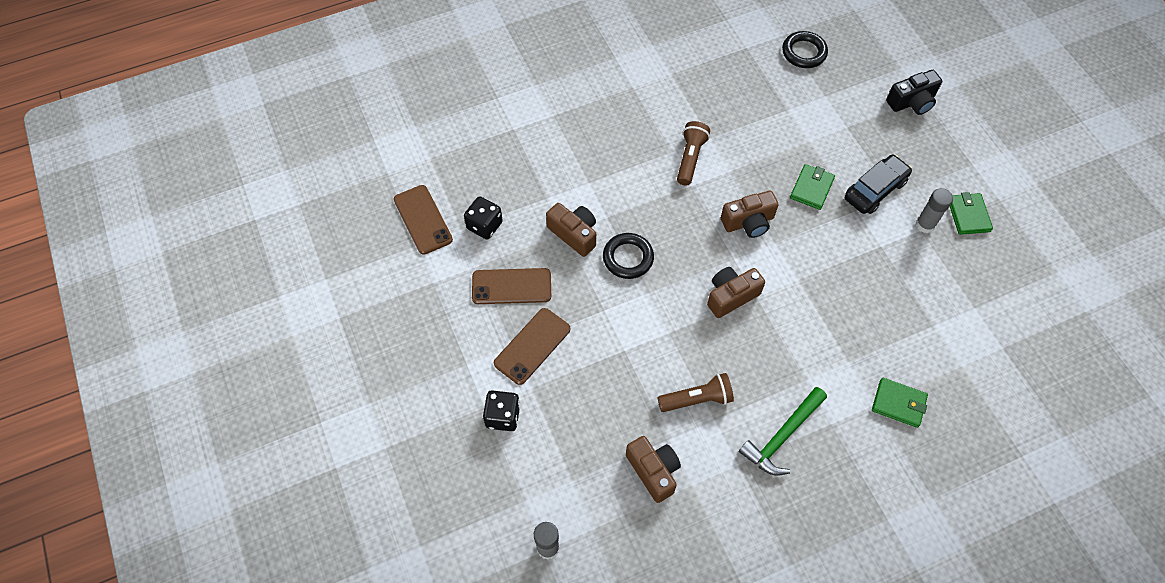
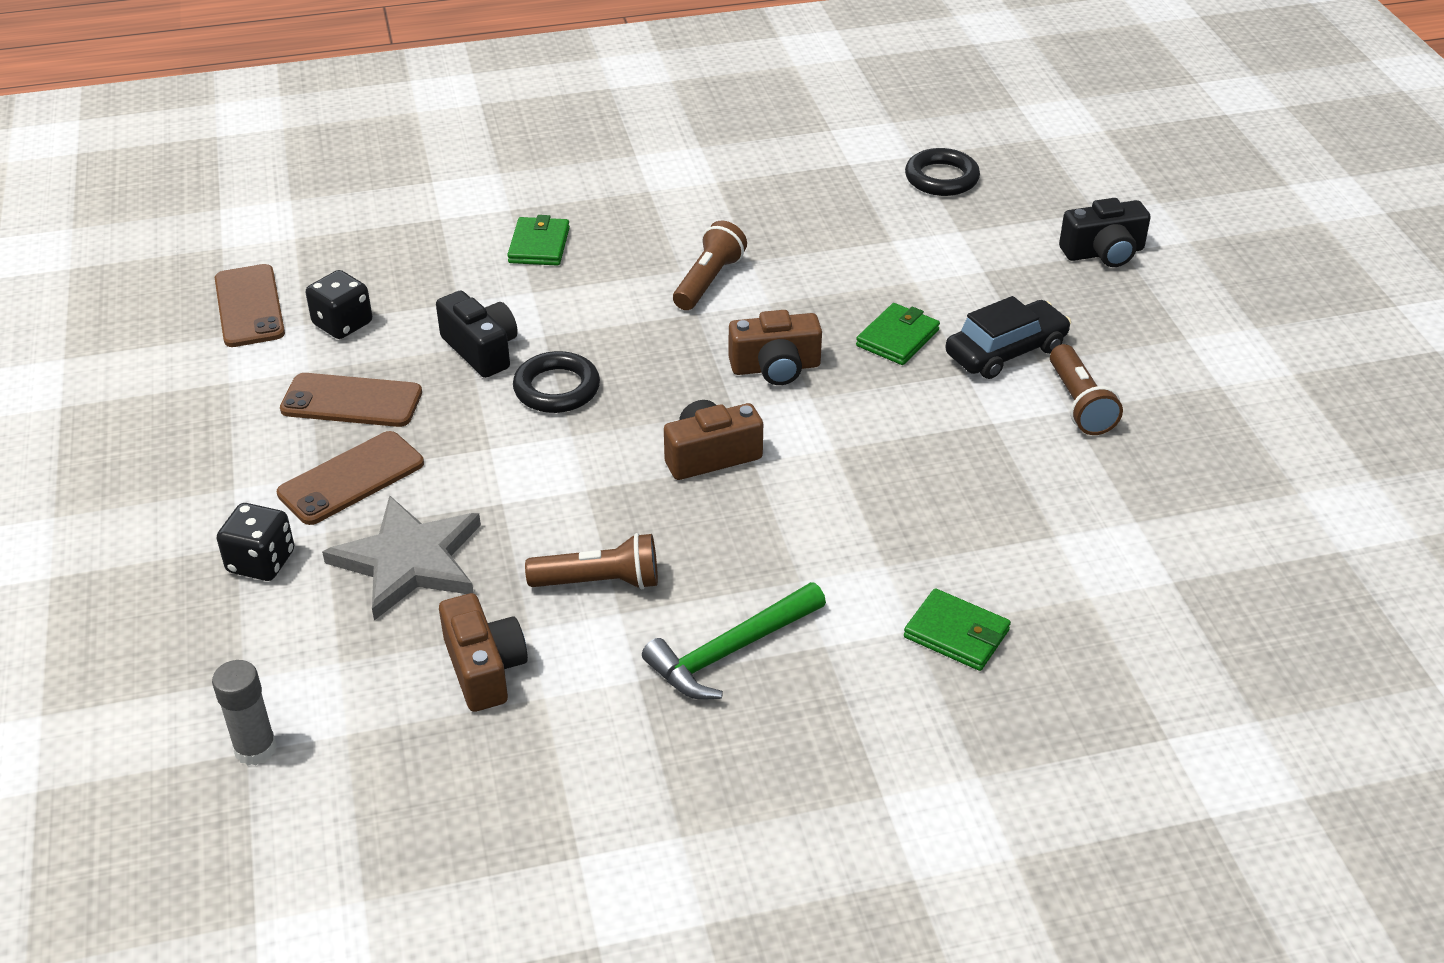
camera: 10 degrees right, 20 degrees down
brown camera [546,203,596,257] -> black camera [436,290,518,378]
grey glue stick [916,188,953,233] -> brown flashlight [1050,344,1123,435]
green wallet [950,192,993,235] -> green wallet moved to [507,215,570,266]
none -> grey star [322,495,481,621]

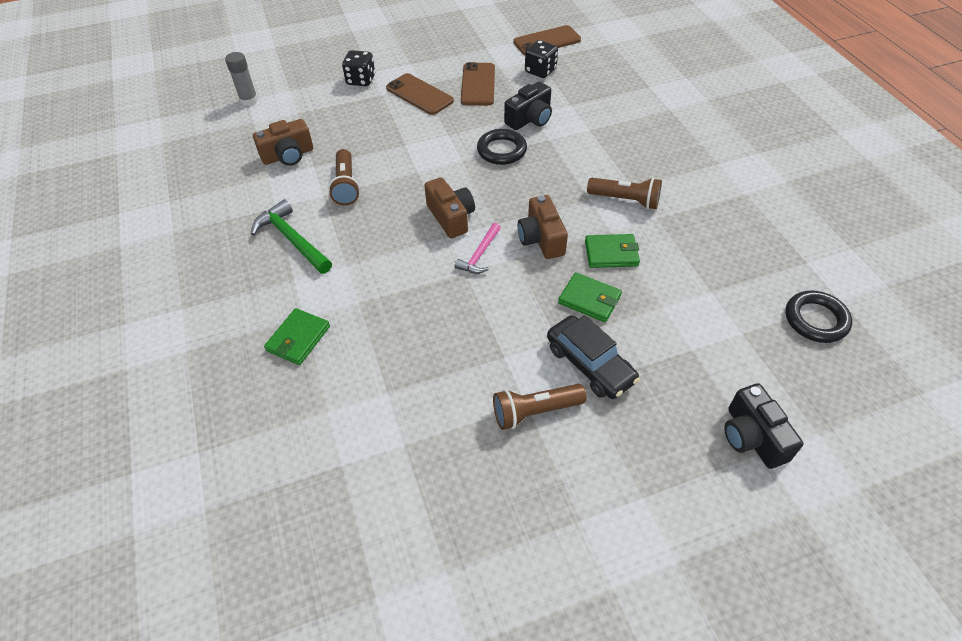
camera: 85 degrees right, 10 degrees up
grey star [322,495,481,621] -> none
green wallet [507,215,570,266] -> green wallet moved to [585,234,640,268]
none -> pink hammer [454,223,501,274]

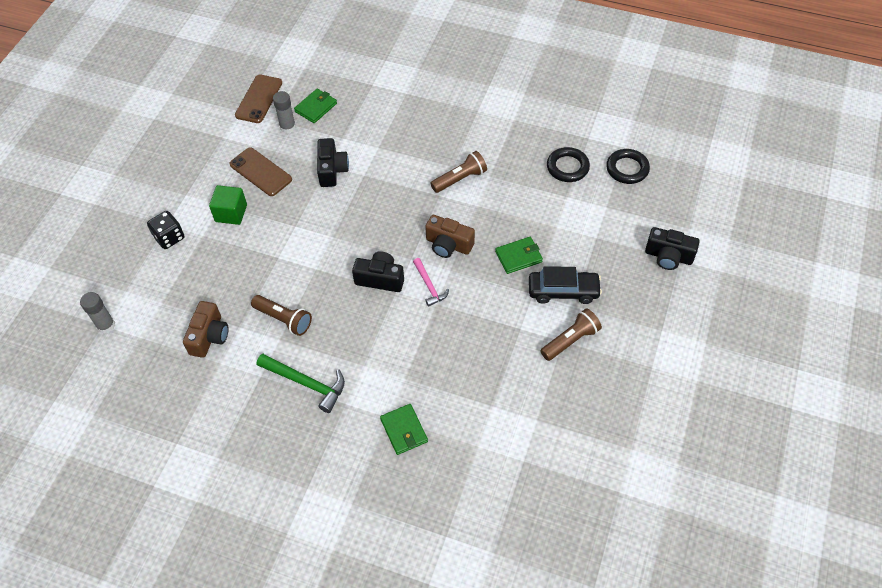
camera: 50 degrees left, 5 degrees up
green hammer [251,199,332,274] -> green hammer turned 150 degrees counterclockwise [257,353,345,413]
brown phone [386,73,454,115] -> green cube [209,185,247,225]
brown camera [424,177,475,238] -> black camera [352,251,404,292]
black ring [477,129,527,165] -> black ring moved to [547,147,590,182]
brown flashlight [493,384,587,430] -> brown flashlight turned 150 degrees counterclockwise [541,308,602,361]
black dice [525,40,558,78] -> grey glue stick [273,91,296,133]
green wallet [585,234,640,268] -> green wallet moved to [294,89,337,123]

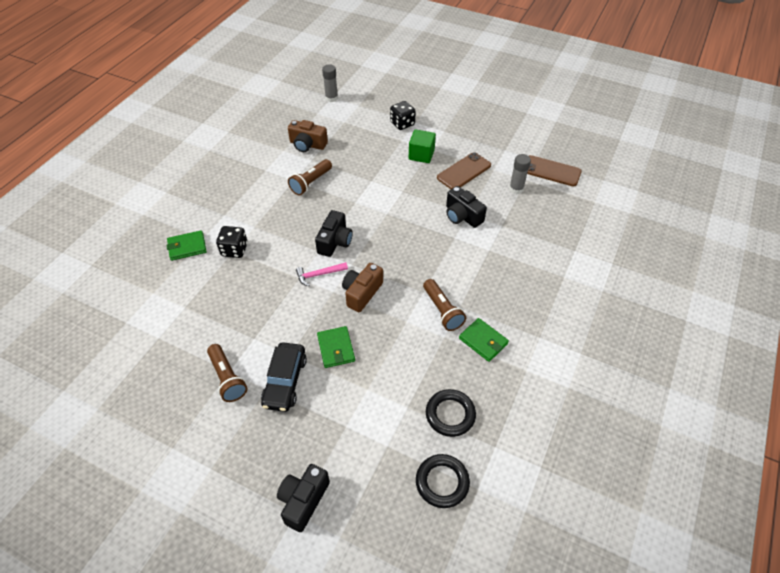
camera: 95 degrees right, 5 degrees down
green hammer [257,353,345,413] -> none
green wallet [294,89,337,123] -> green wallet moved to [459,318,509,362]
black camera [317,138,349,187] -> black camera turned 45 degrees clockwise [446,186,487,228]
none -> black dice [216,226,248,258]

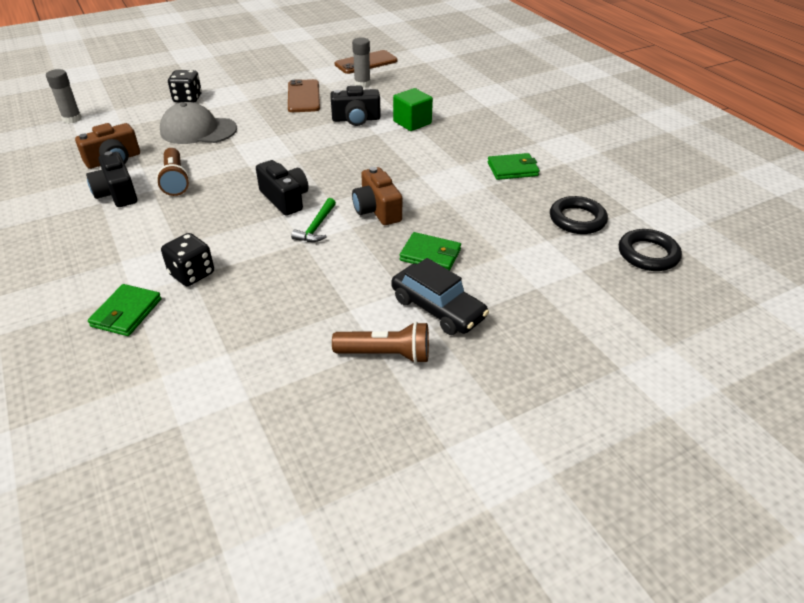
camera: 55 degrees left, 10 degrees down
black camera [277,464,330,532] -> black camera moved to [86,151,137,207]
pink hammer [296,262,348,287] -> green hammer [291,198,336,242]
green cube [409,129,436,163] -> green cube moved to [393,88,433,131]
brown flashlight [423,279,466,331] -> none
none -> grey cap [160,102,237,144]

